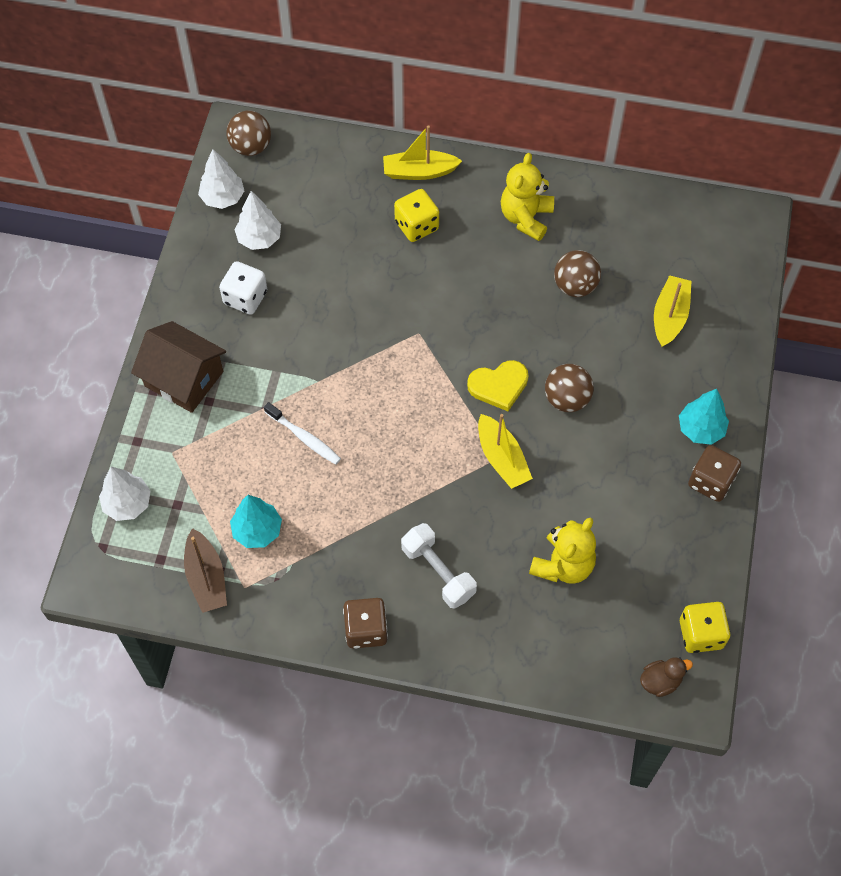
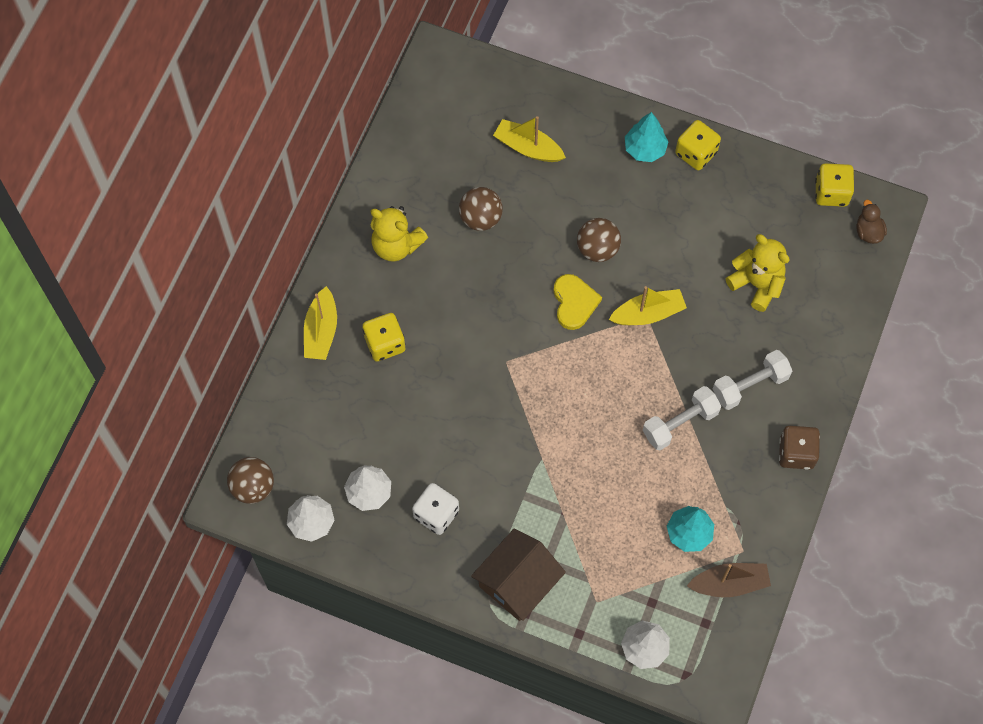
camera: 80 degrees left, 5 degrees up
white toothbrush [264,402,341,465] -> none
brown dice [688,445,741,502] -> yellow dice [675,120,721,170]
none -> white dumbbell [643,386,721,450]

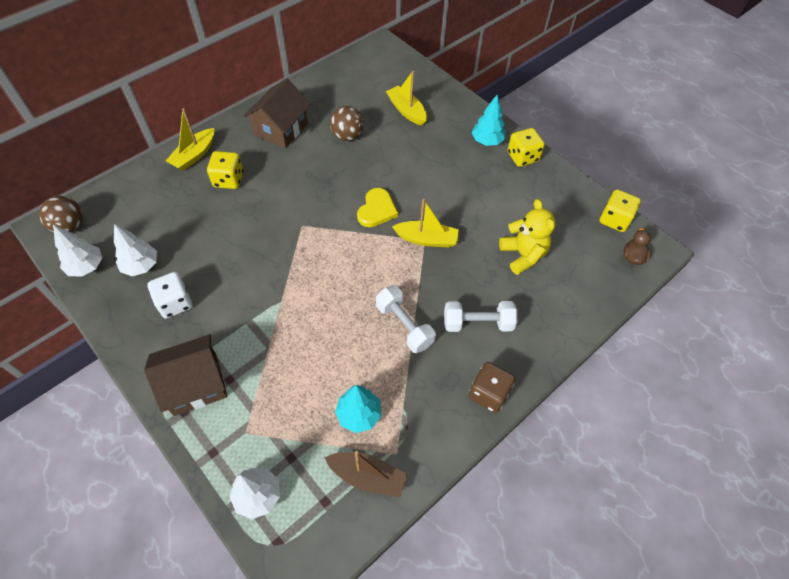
camera: 25 degrees right, 10 degrees down
yellow teddy bear [370,206,428,262] -> brown house [244,78,311,148]
brown ball [577,218,621,262] -> none
white dumbbell [643,386,721,450] -> white dumbbell turned 60 degrees clockwise [376,286,436,353]

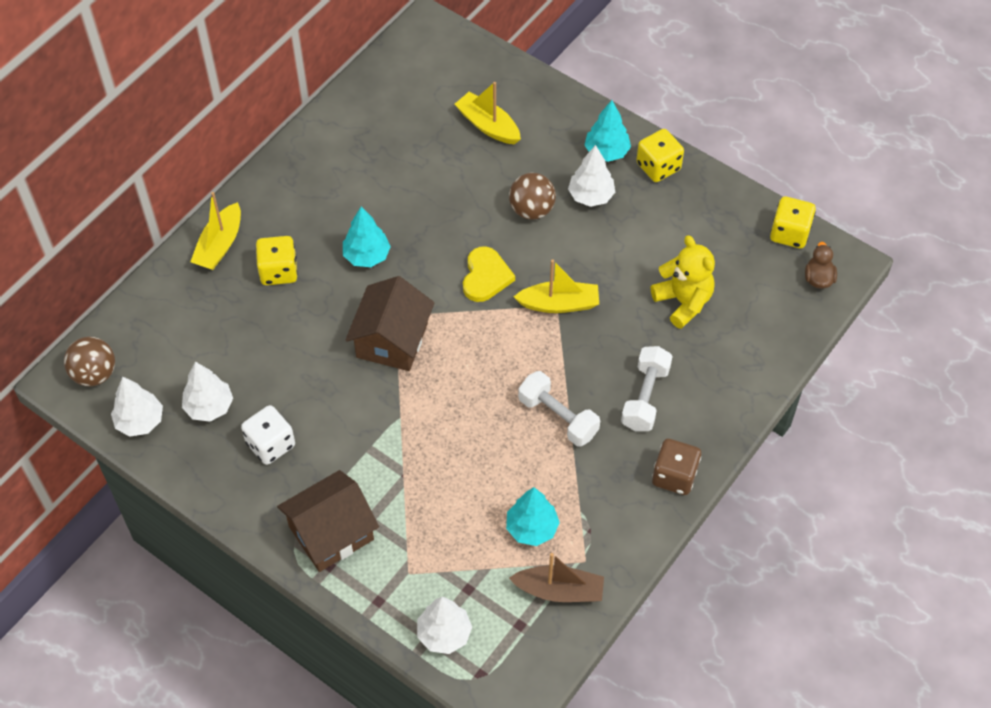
camera: 10 degrees left, 0 degrees up
brown house [244,78,311,148] -> brown house moved to [345,276,435,371]
brown ball [330,106,364,141] -> brown ball moved to [509,173,556,220]
white dumbbell [444,301,517,332] -> white dumbbell turned 60 degrees counterclockwise [621,346,672,431]
none -> turquoise tree [343,207,391,267]
none -> white tree [568,145,615,207]

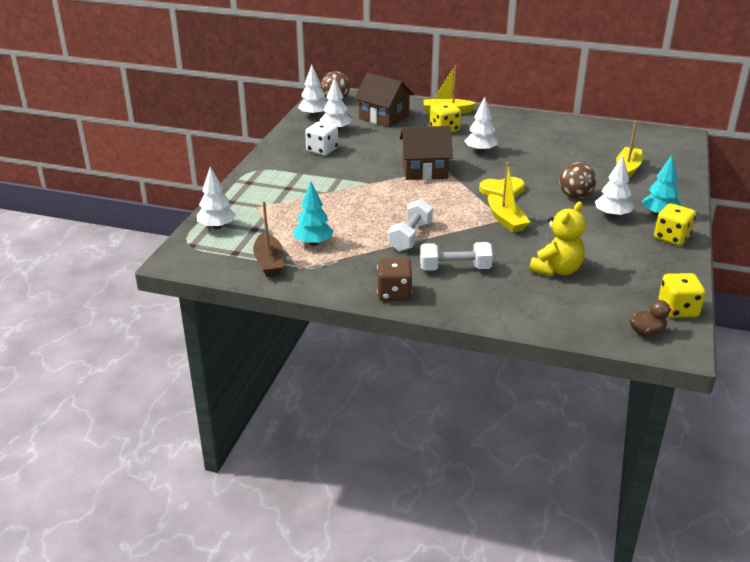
camera: 70 degrees right, 25 degrees down
brown house [277,470,379,572] -> brown house moved to [354,73,414,127]
turquoise tree [343,207,391,267] -> white tree [465,97,498,153]

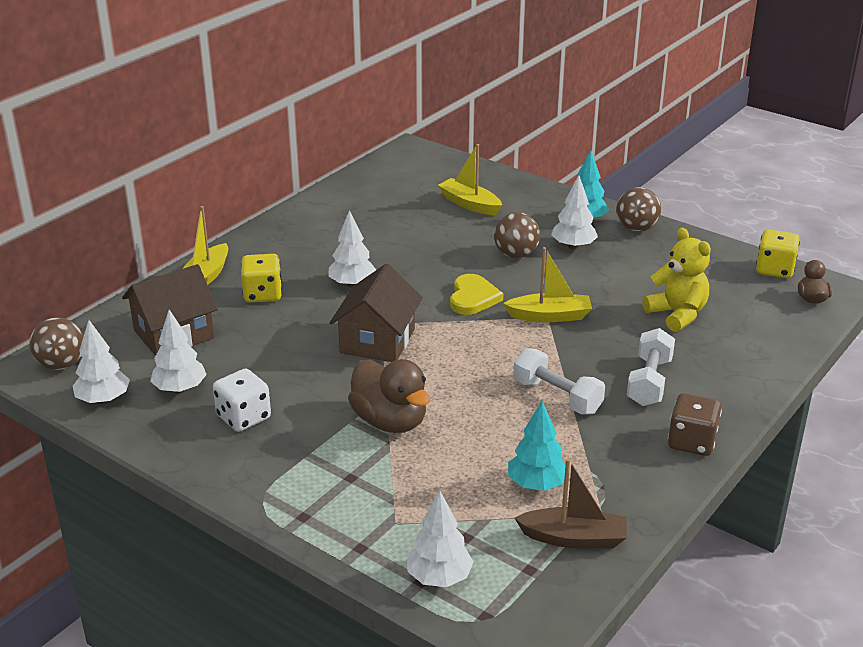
camera: 70 degrees left, 0 degrees up
yellow dice [654,203,696,246] -> brown ball [616,187,661,232]
none -> brown duck [348,359,430,433]

